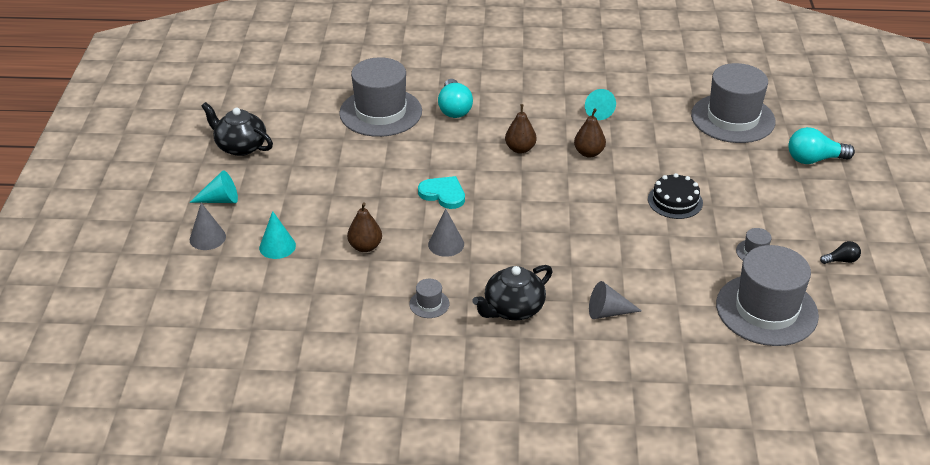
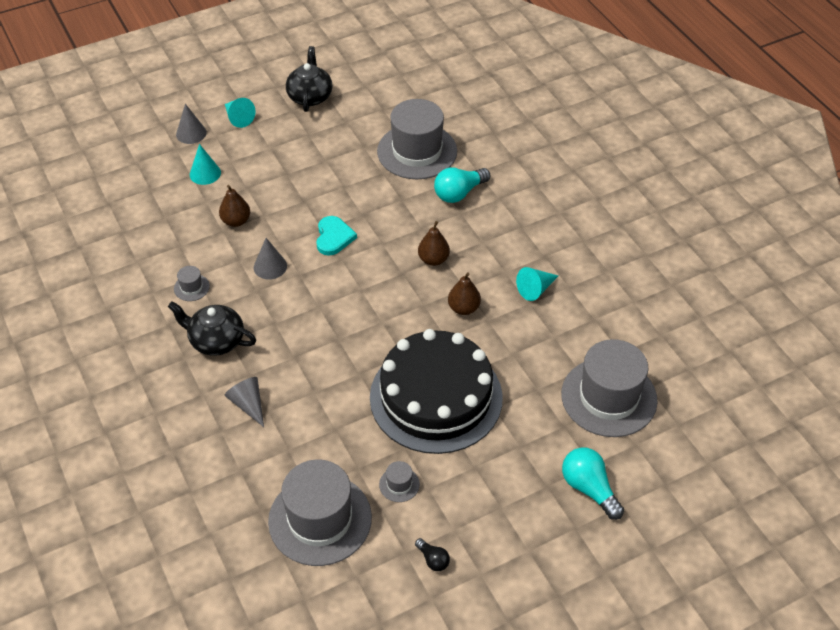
camera: 60 degrees right, 10 degrees up
black cake [648,173,703,219] -> black cake [370,329,503,454], size x2.30

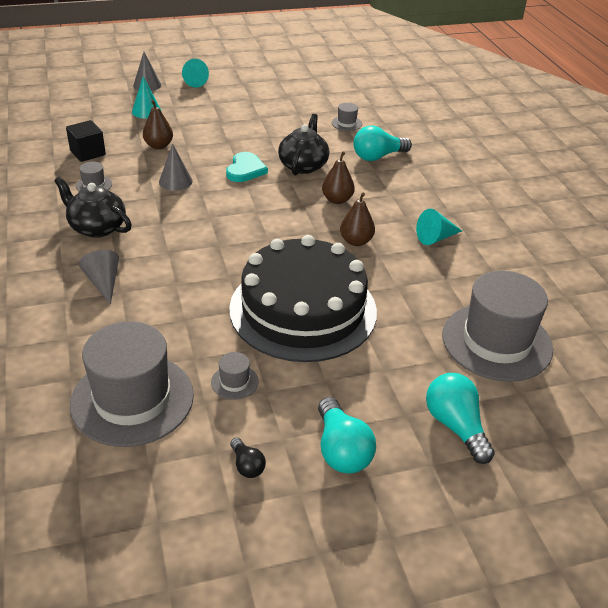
camera: 10 degrees right, 10 degrees down
black teapot [286,46,332,112] -> black teapot moved to [278,114,329,176]
grey hat [377,99,457,179] -> grey hat [332,103,362,131], size x0.40
none -> black cube [66,120,106,162]
none -> turquoise light bulb [318,397,376,474]

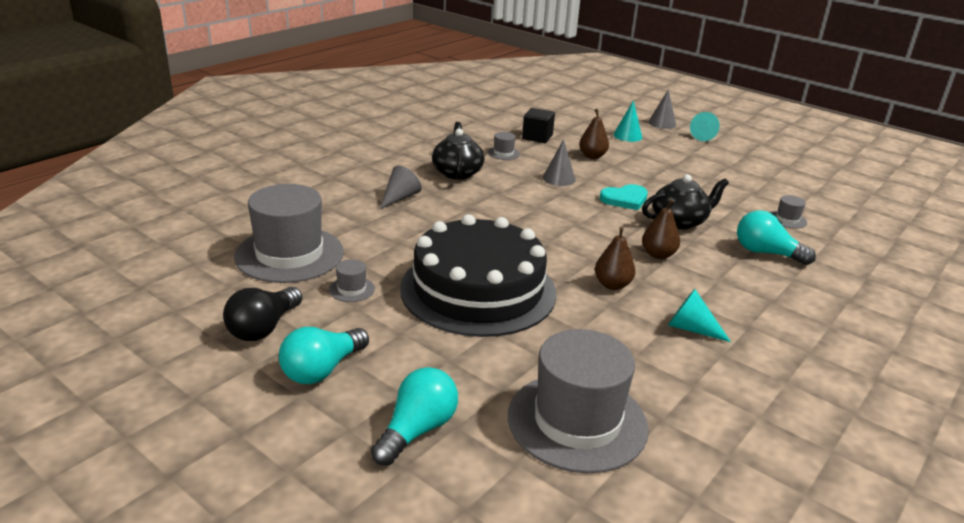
camera: 55 degrees right, 10 degrees down
black light bulb [230,437,266,478] -> black light bulb [223,287,302,341], size x1.87

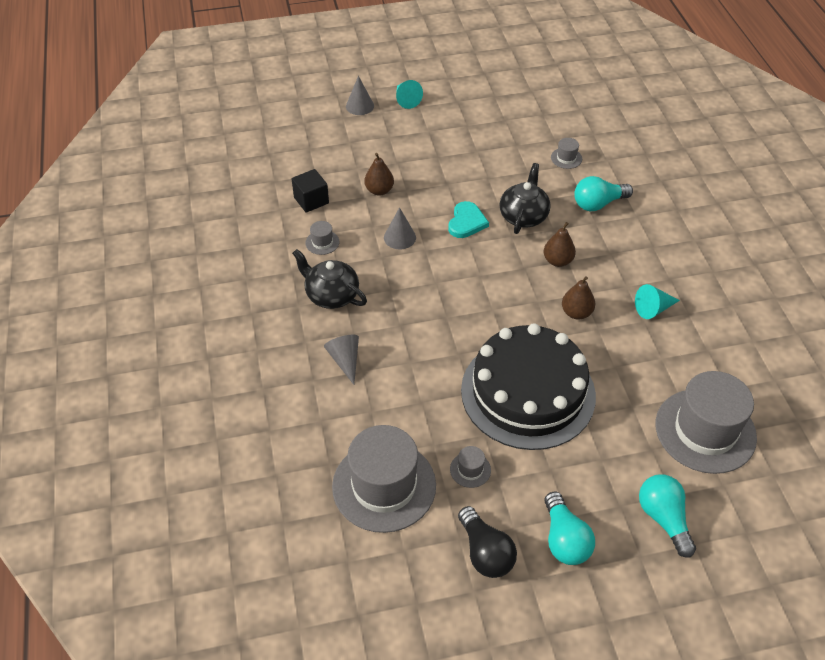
camera: 50 degrees left, 20 degrees up
turquoise cone [613,100,642,142] -> none

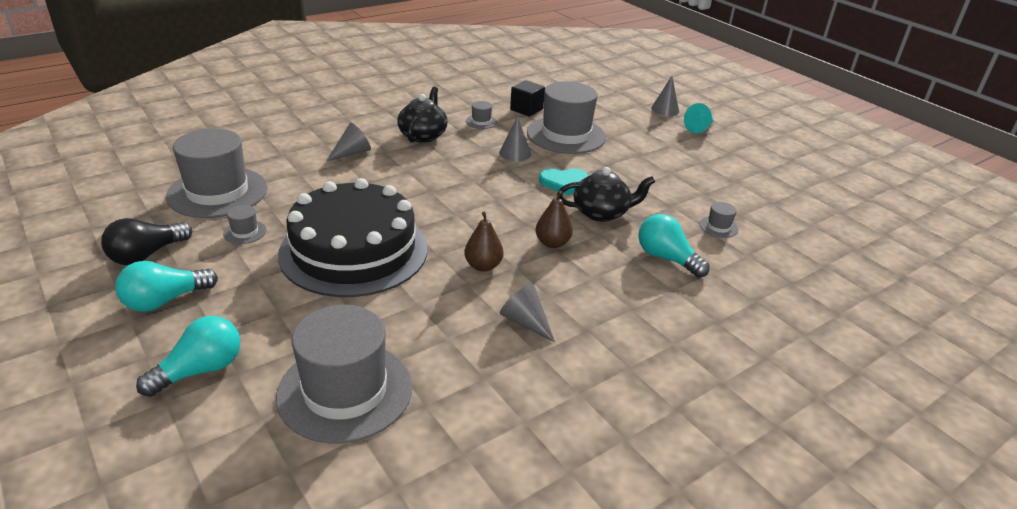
camera: 65 degrees right, 15 degrees down
brown pear [364,153,394,196] -> grey hat [527,81,606,154]
turquoise cone [635,284,680,319] -> grey cone [500,284,555,343]

